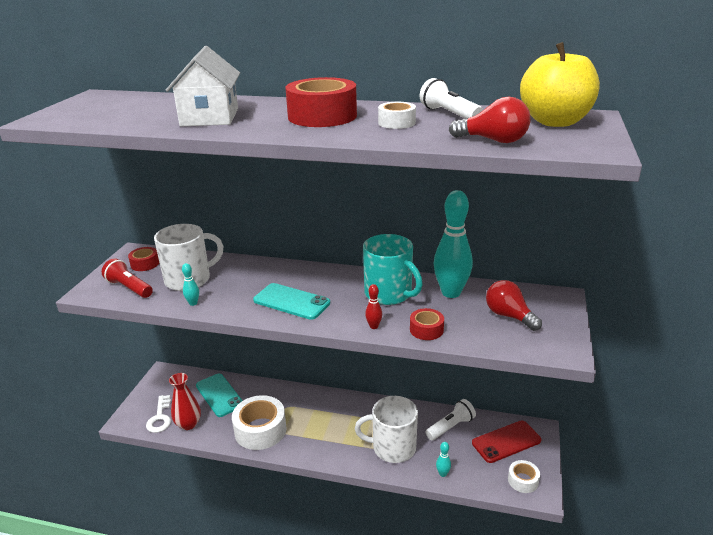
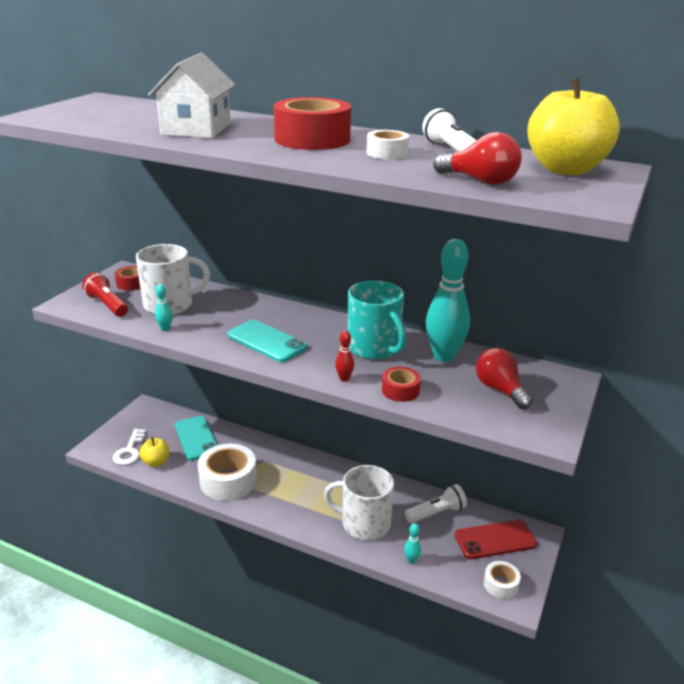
camera: 10 degrees right, 0 degrees up
red vase [169,373,201,430] -> yellow apple [139,437,170,467]

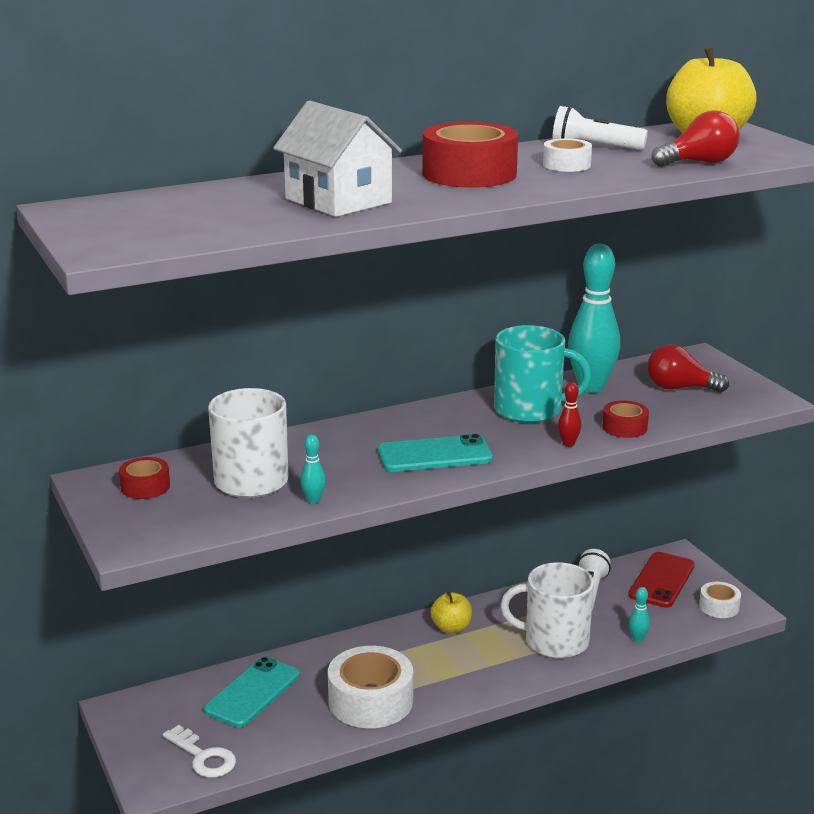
camera: 50 degrees left, 5 degrees down
red flashlight [82,272,128,317] -> none
yellow apple [139,437,170,467] -> yellow apple moved to [430,592,472,634]
turquoise phone [175,416,217,461] -> turquoise phone turned 75 degrees counterclockwise [204,657,300,728]
white mug [324,465,394,540] -> white mug turned 45 degrees clockwise [500,562,594,658]

